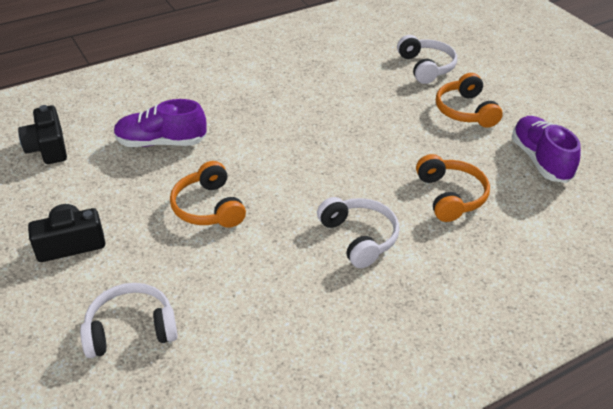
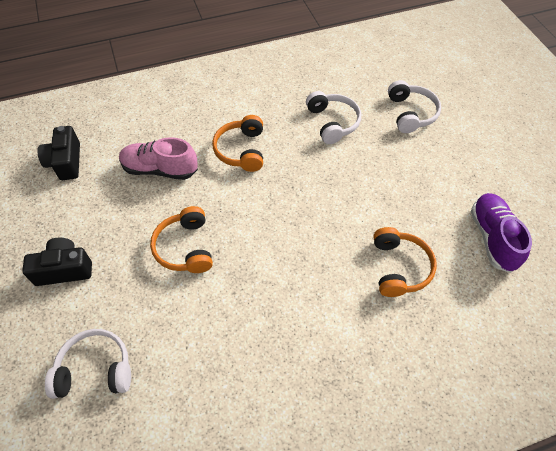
camera: 10 degrees right, 15 degrees up
purple shoe [114,99,207,147] -> pink shoe [119,137,198,180]
white headphones [317,197,399,268] -> white headphones moved to [306,91,361,144]
orange headphones [436,73,503,128] -> orange headphones moved to [212,115,263,172]

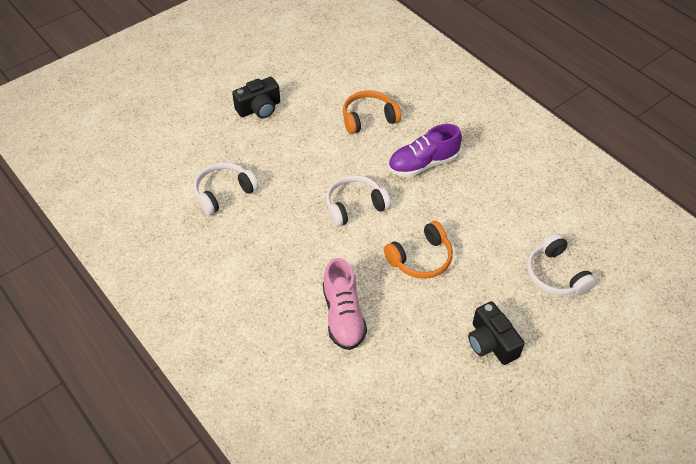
camera: 110 degrees left, 5 degrees down
black camera [37,126,80,180] -> black camera moved to [232,77,280,119]
orange headphones [212,115,263,172] -> none
white headphones [388,80,441,133] -> white headphones moved to [326,175,391,227]
purple shoe [471,193,532,273] -> purple shoe moved to [388,124,462,177]

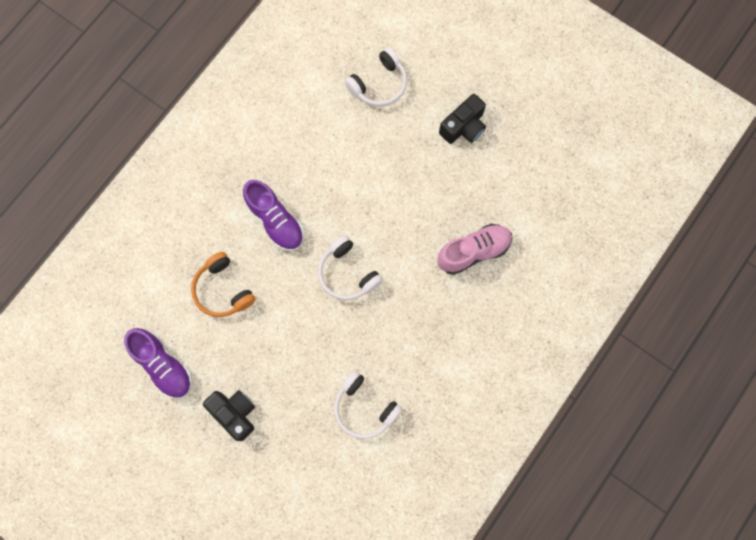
camera: 105 degrees left, 25 degrees up
orange headphones [384,221,453,279] -> none
none -> purple shoe [124,328,192,399]

